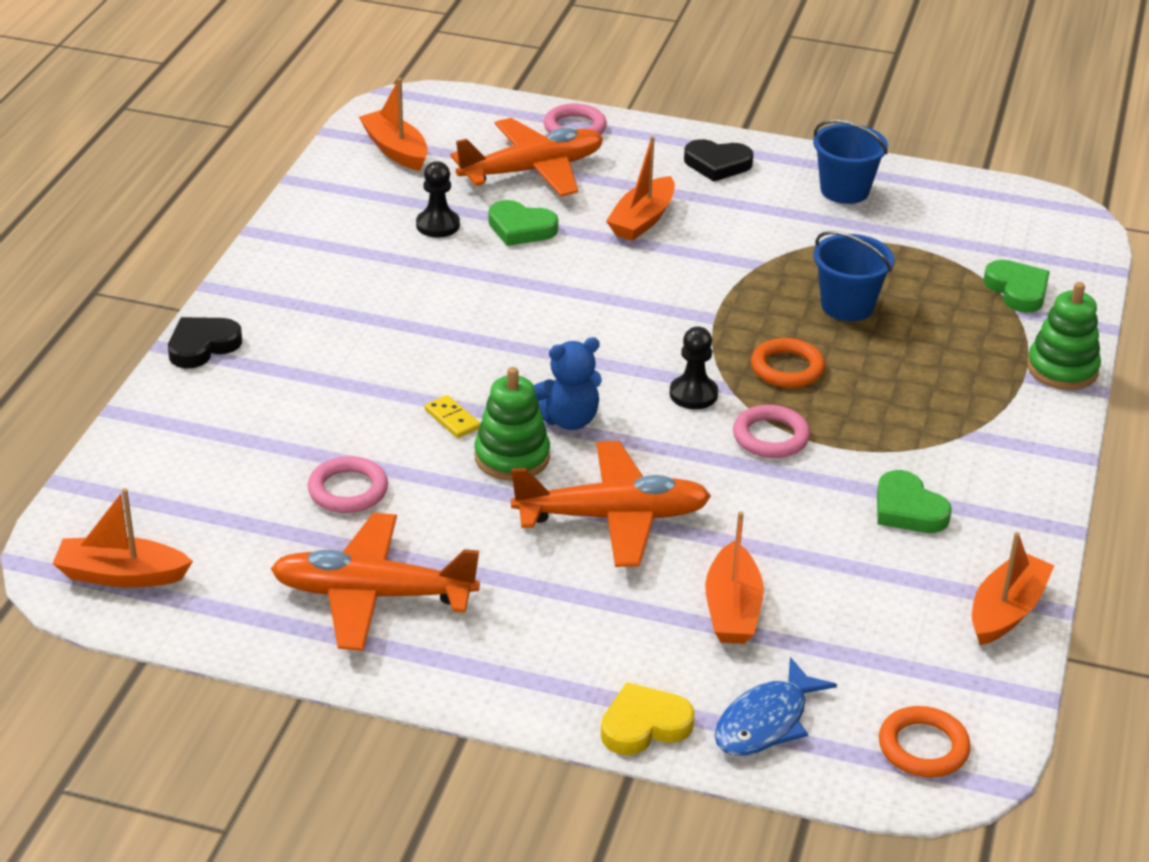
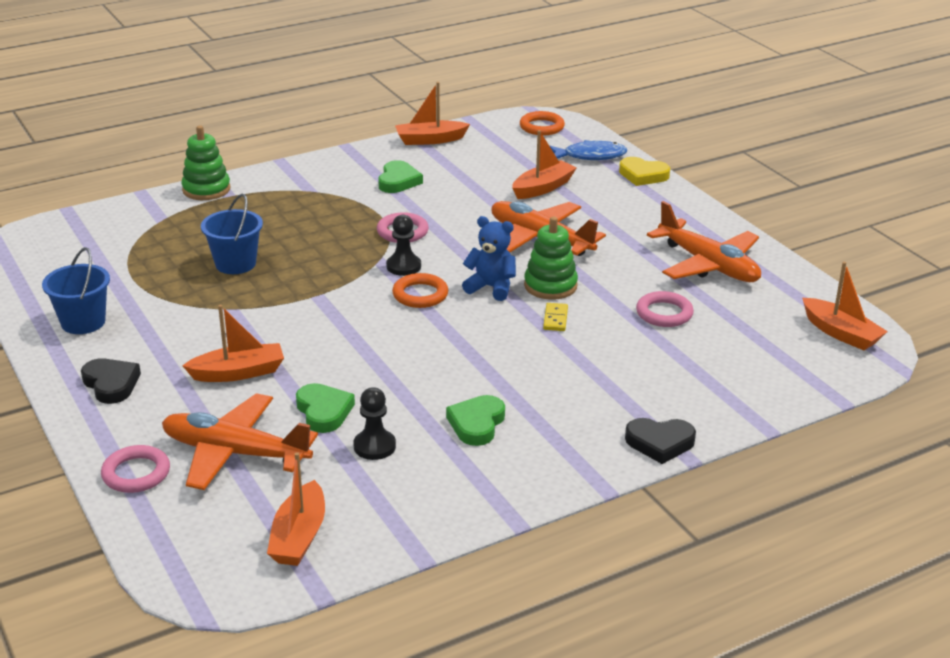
camera: 135 degrees left, 5 degrees down
orange ring [751,338,825,388] -> orange ring moved to [392,273,448,308]
green heart [984,260,1050,313] -> green heart moved to [446,395,505,446]

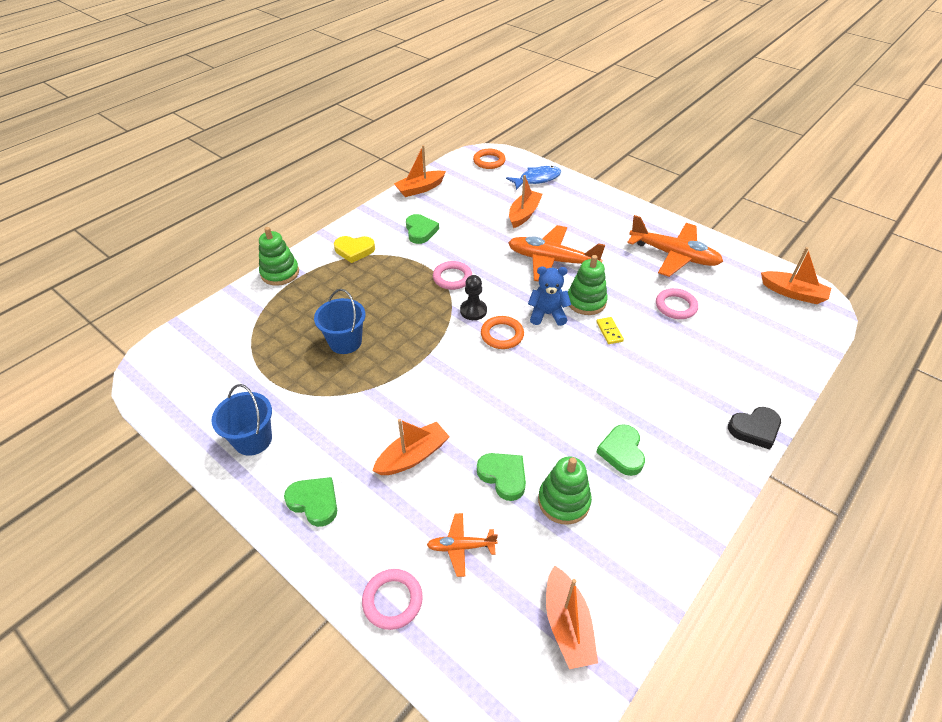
camera: 20 degrees left, 15 degrees up
black heart [81,358,141,404] -> green heart [284,477,337,527]
orange plane [162,393,318,490] -> orange plane [427,513,498,577], size x0.50
black pawn [353,387,396,460] -> green stacking toy [538,456,592,525]
yellow heart [619,157,670,186] -> yellow heart moved to [334,236,375,263]

